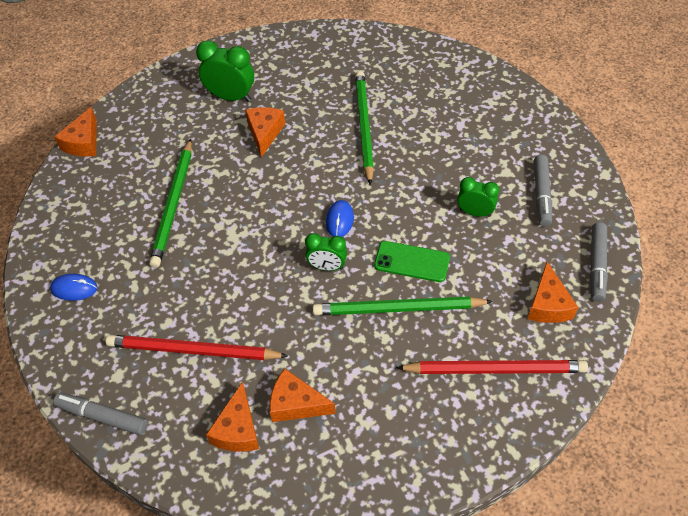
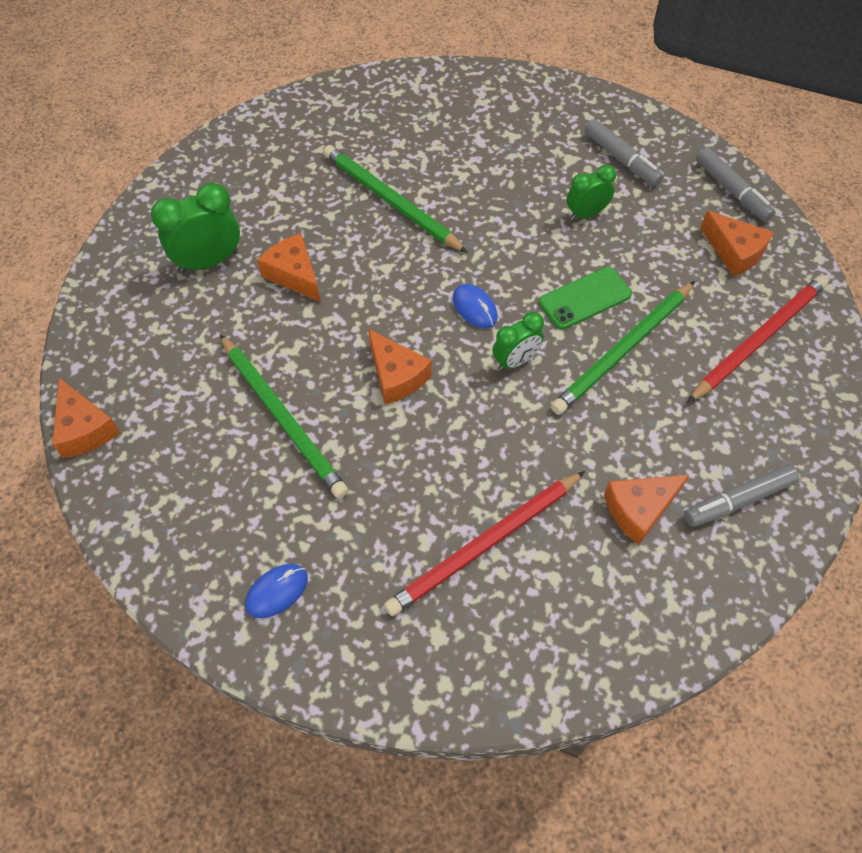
camera: 45 degrees left, 5 degrees up
grey marker [53,393,148,435] -> grey marker moved to [684,464,799,527]
orange cheese [206,381,259,452] -> orange cheese moved to [368,329,432,404]

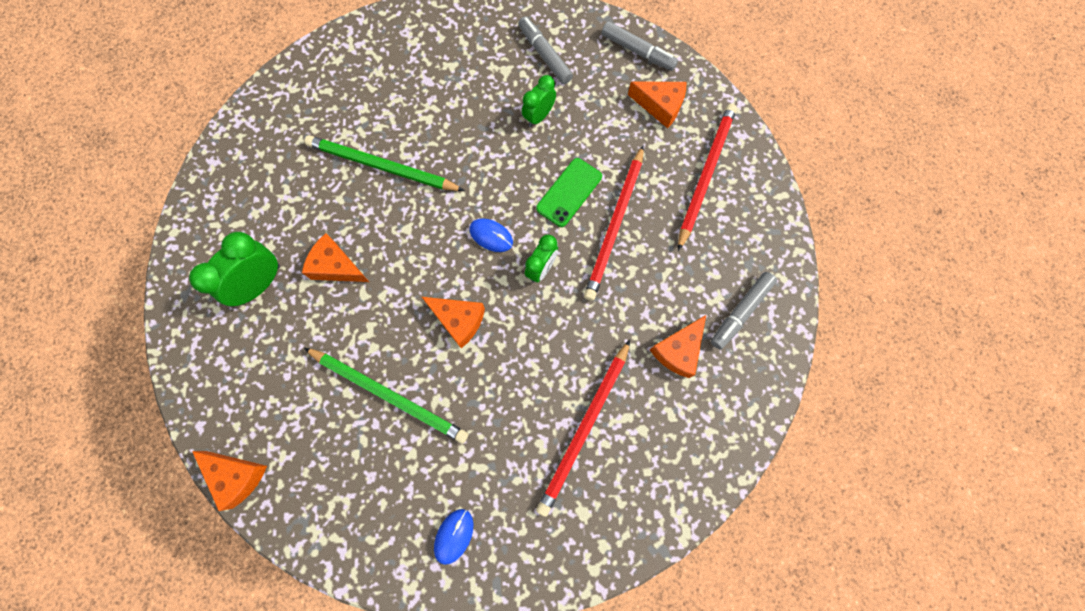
camera: 25 degrees left, 15 degrees up
green pencil [551,281,695,415] -> red pencil [584,145,644,301]
grey marker [585,119,663,186] -> grey marker turned 150 degrees counterclockwise [518,16,573,84]

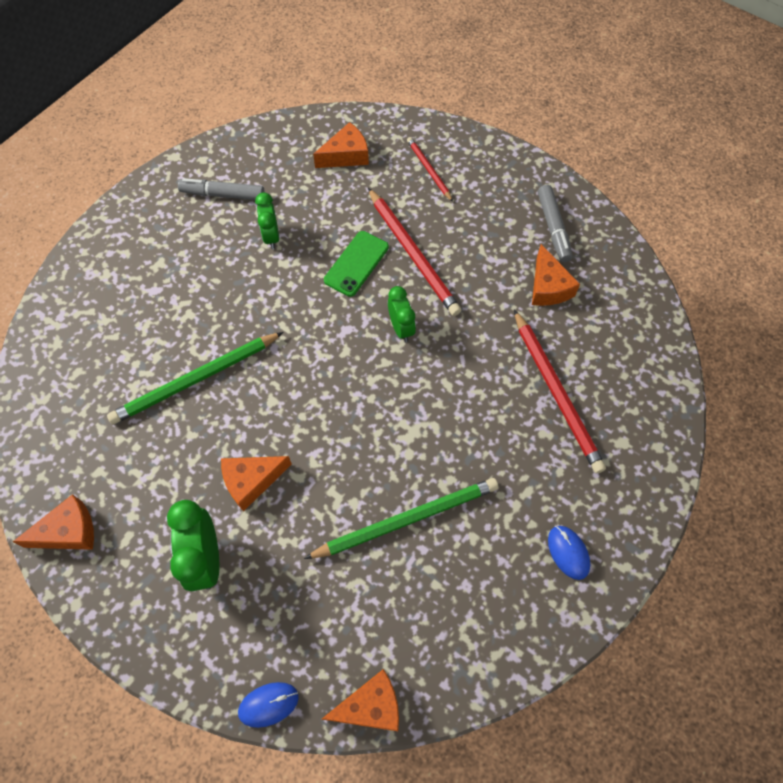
camera: 50 degrees left, 10 degrees down
orange cheese [422,297,485,348] -> orange cheese moved to [13,494,94,550]
blue mouse [469,218,513,252] -> blue mouse moved to [238,682,299,728]
green phone [536,158,602,227] -> green phone turned 45 degrees clockwise [324,231,389,297]
grey marker [602,21,678,71] -> none
red pencil [678,104,737,251] -> red pencil [407,137,453,202], size x0.55

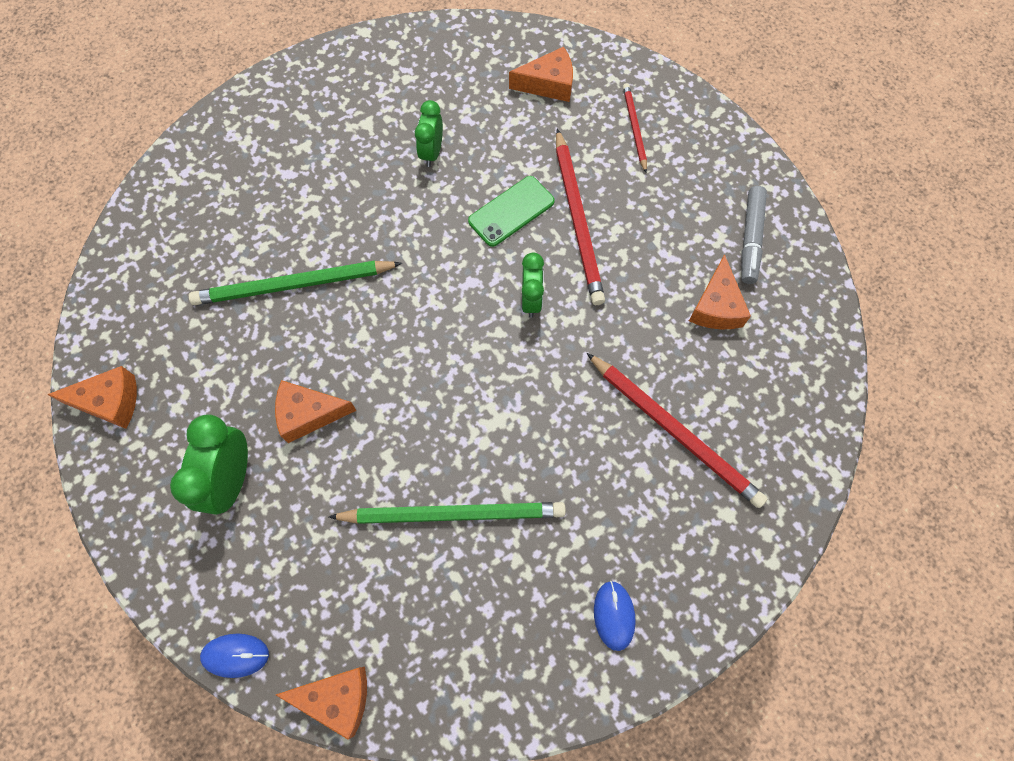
camera: 20 degrees right, 5 degrees up
grey marker [178,178,265,200] -> none
red pencil [514,310,606,473] -> red pencil turned 45 degrees counterclockwise [587,353,768,508]

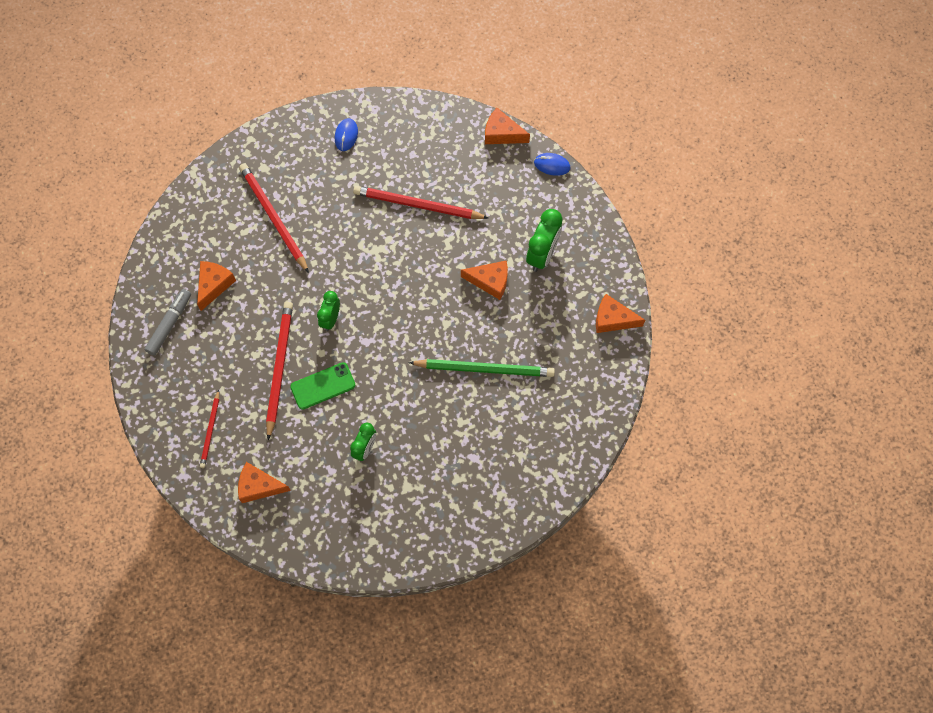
camera: 165 degrees left, 0 degrees up
green pencil [329,502,566,524] -> red pencil [353,186,488,219]

